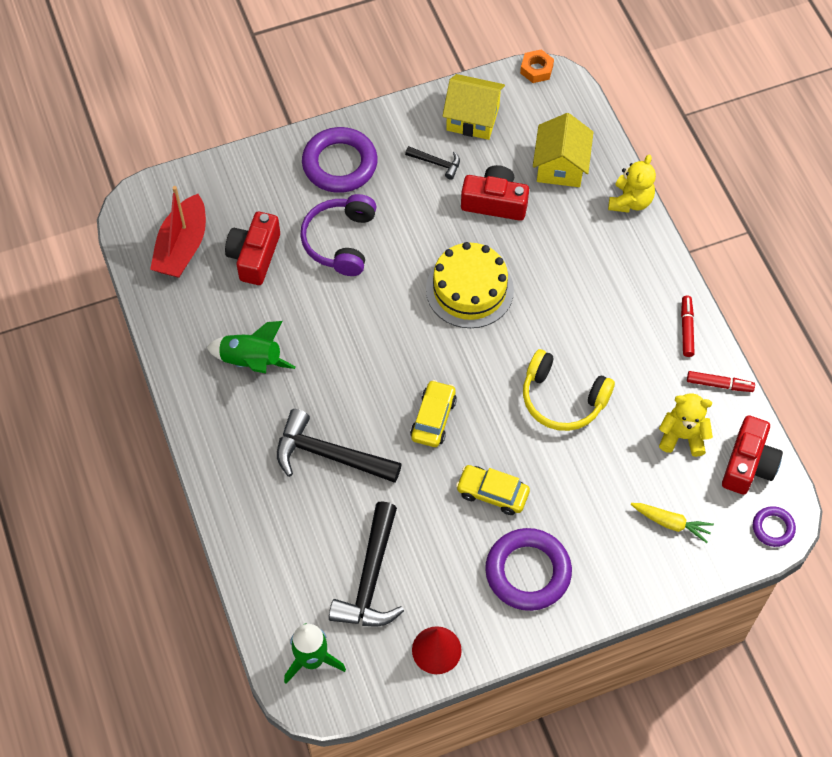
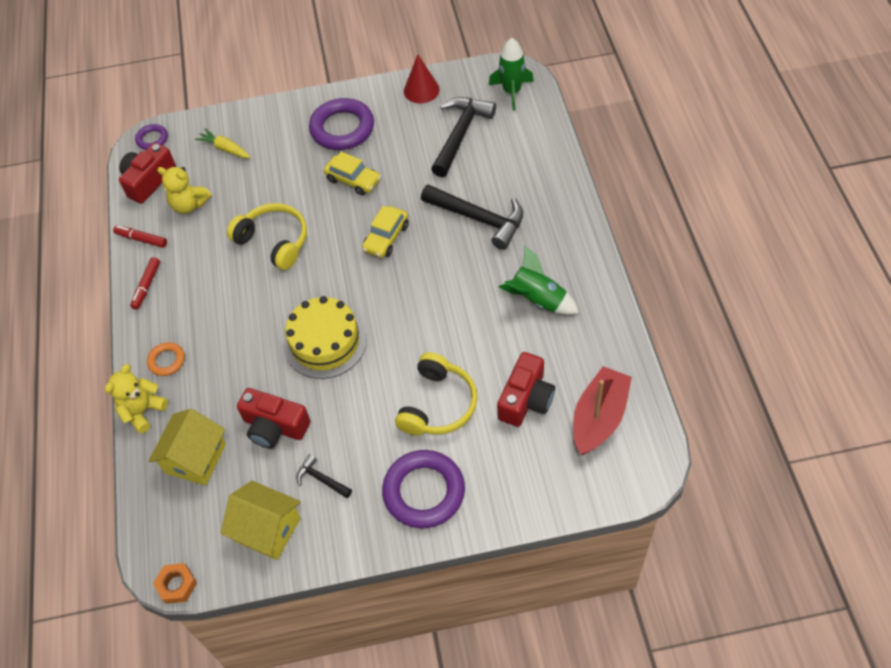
camera: 165 degrees left, 5 degrees down
purple headphones [300,194,377,276] -> yellow headphones [395,352,478,436]
none -> orange ring [147,342,185,376]

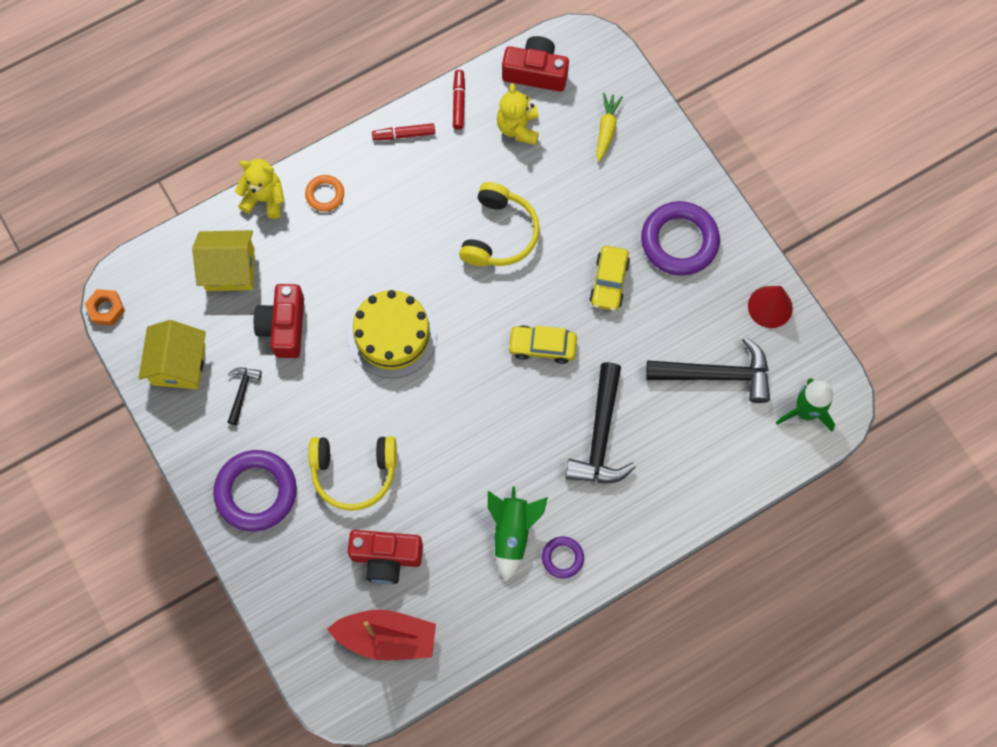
camera: 65 degrees right, 15 degrees up
purple ring [135,124,168,150] -> purple ring moved to [542,536,584,578]

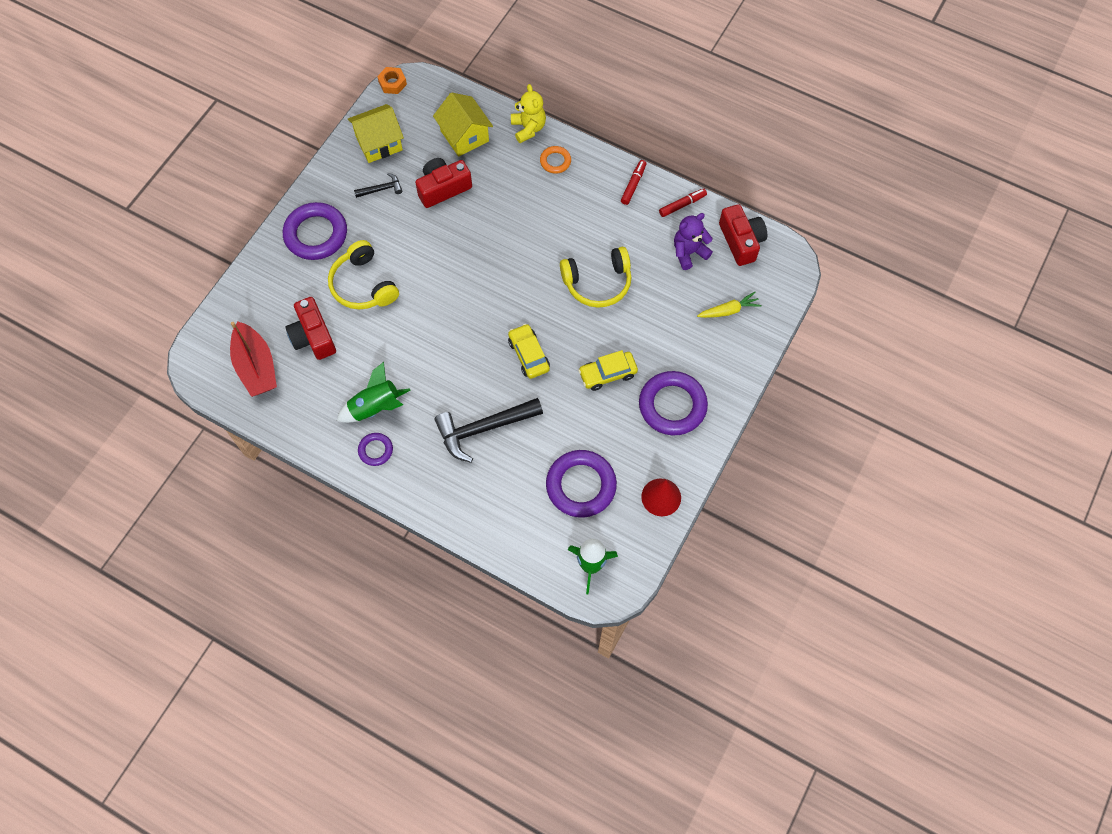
camera: 60 degrees right, 5 degrees down
yellow cake [348,290,437,378] -> none
red marker [372,123,435,140] -> red marker turned 60 degrees clockwise [621,160,646,205]
yellow teddy bear [497,83,539,145] -> purple teddy bear [674,213,713,270]
black hammer [646,337,770,403] -> purple ring [546,450,617,518]

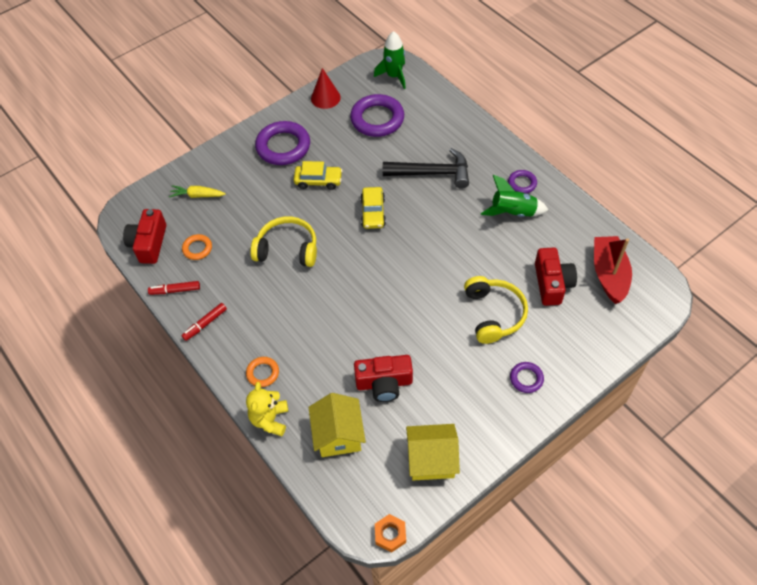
camera: 155 degrees left, 10 degrees down
purple ring [283,202,347,260] -> purple ring [510,362,544,393], size x0.50
black hammer [354,173,402,198] -> none
purple teddy bear [674,213,713,270] -> orange ring [182,234,212,260]

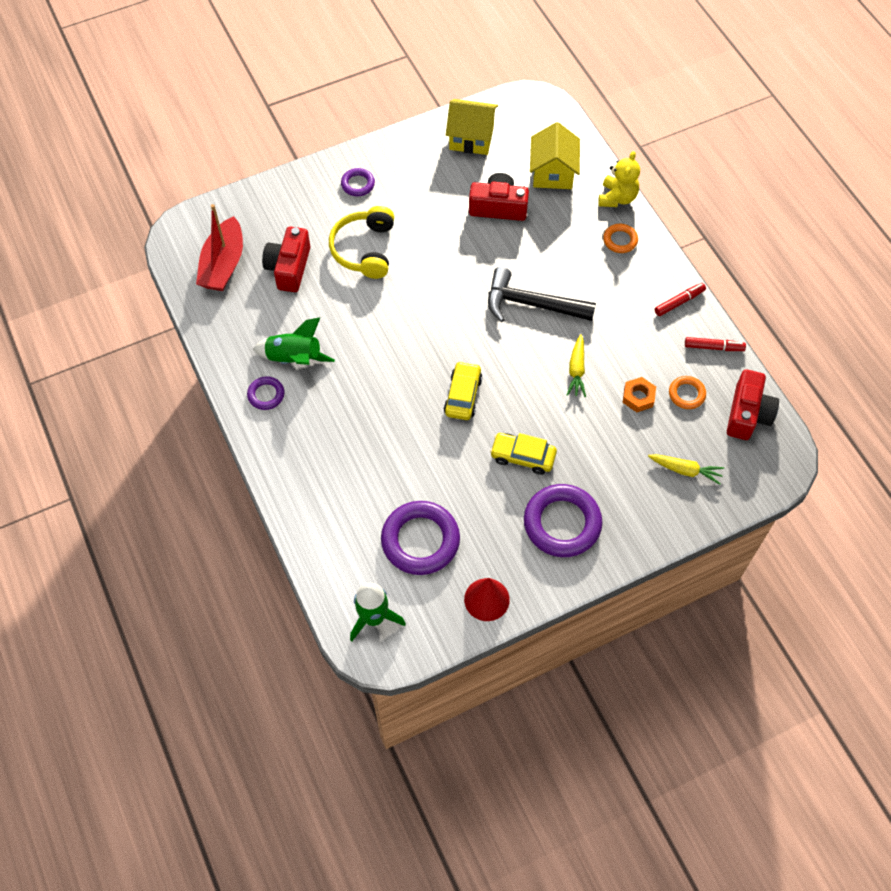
camera: 170 degrees left, 5 degrees up
yellow headphones [250,216,317,267] -> yellow carrot [567,334,586,397]
orange nut [375,514,406,553] -> orange nut moved to [622,377,656,412]
black hammer [383,148,469,189] -> black hammer moved to [488,267,596,322]

